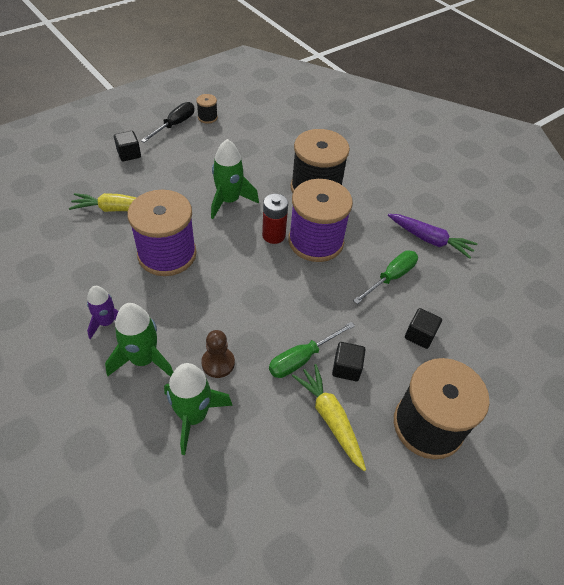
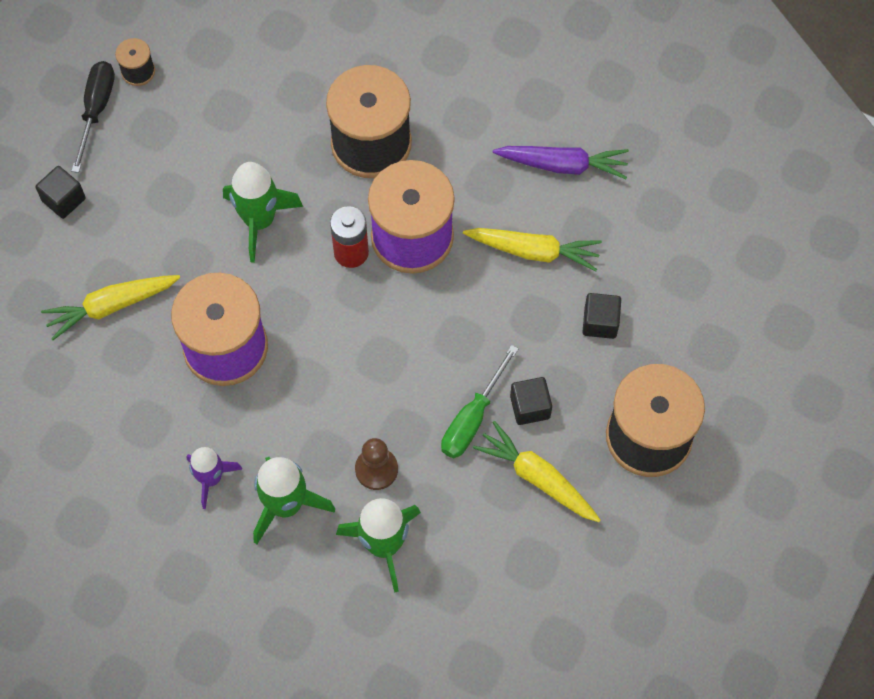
camera: 20 degrees left, 15 degrees up
green screwdriver [353,250,418,304] -> yellow carrot [463,228,602,271]

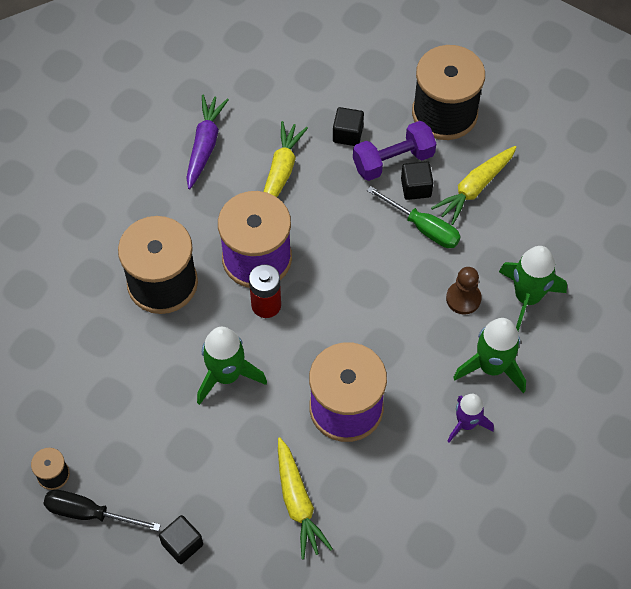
camera: 85 degrees left, 5 degrees down
none -> purple dumbbell [353,121,436,181]

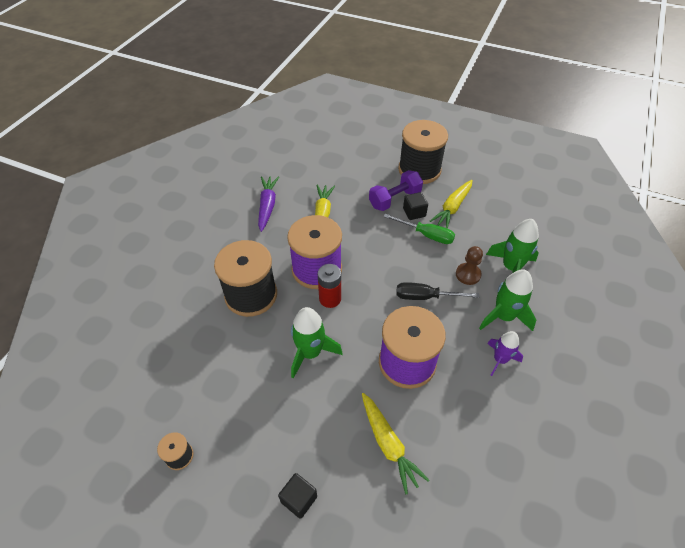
camera: 10 degrees left, 10 degrees down
black screwdriver [43,490,161,531] -> black screwdriver moved to [396,282,479,300]
black cube [333,107,364,146] -> none

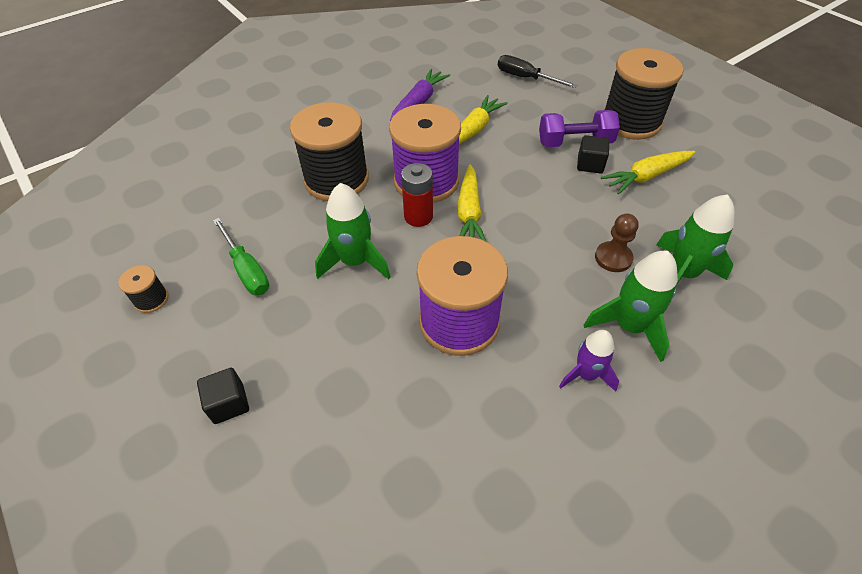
camera: 30 degrees right, 0 degrees up
yellow carrot [362,393,429,494] -> yellow carrot moved to [457,164,486,242]
green screwdriver [383,214,455,244] -> green screwdriver moved to [213,218,269,295]
black screwdriver [396,282,479,300] -> black screwdriver moved to [498,55,577,88]

